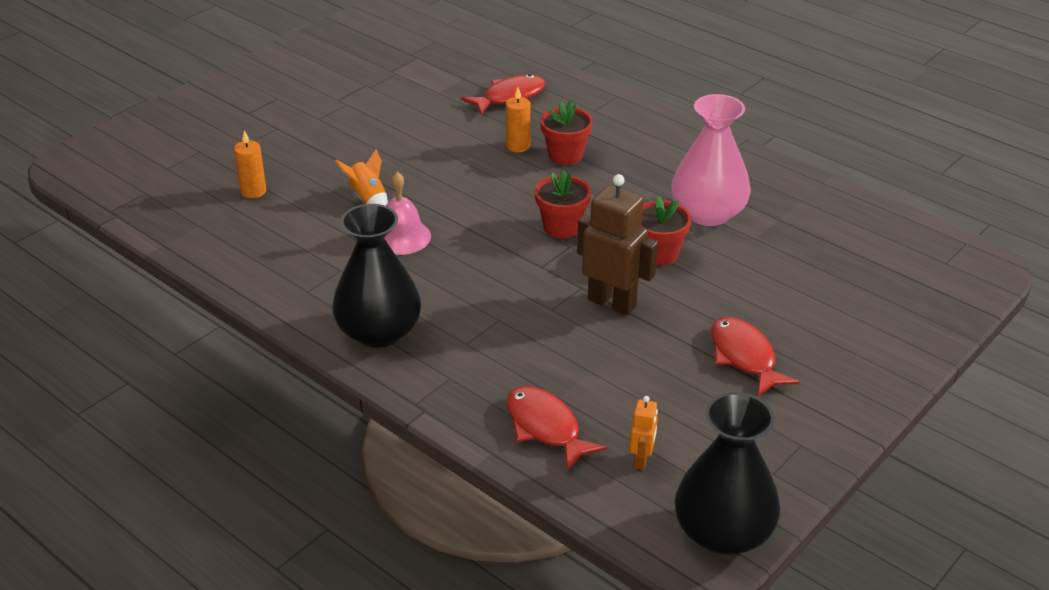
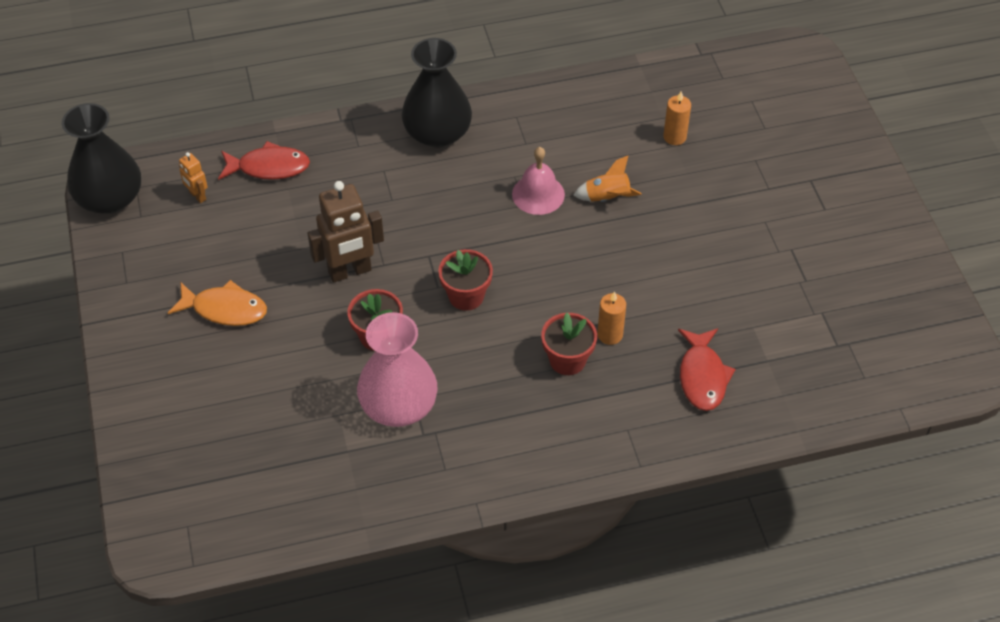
camera: 125 degrees right, 15 degrees up
red fish [711,317,800,397] -> orange fish [168,280,267,326]

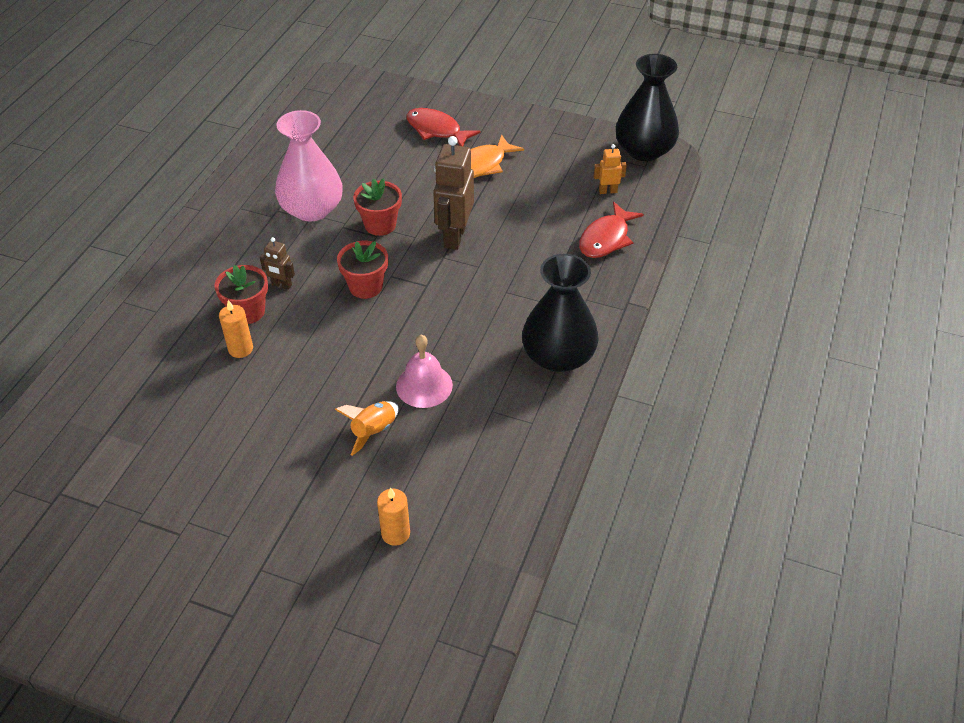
camera: 125 degrees right, 5 degrees down
red fish [678,328,736,411] -> red fish moved to [406,108,481,146]
none -> brown robot [260,237,295,290]

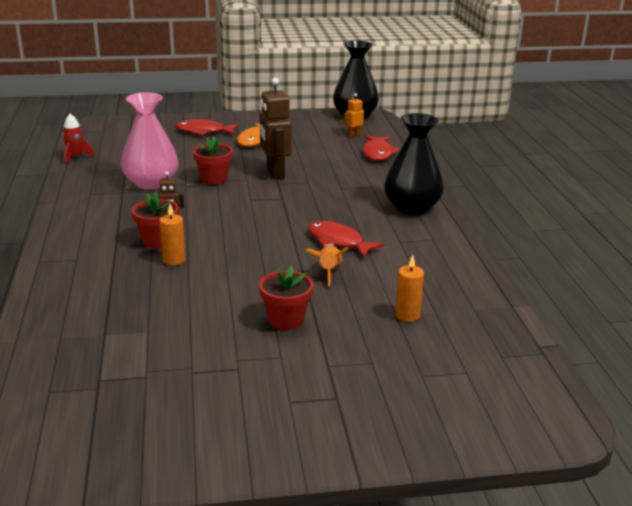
camera: 30 degrees left, 20 degrees down
red flower pot [337,241,388,299] -> red flower pot moved to [259,266,313,330]
pink bell [396,335,453,408] -> red fish [308,221,384,258]
none -> red rocket [62,114,95,164]

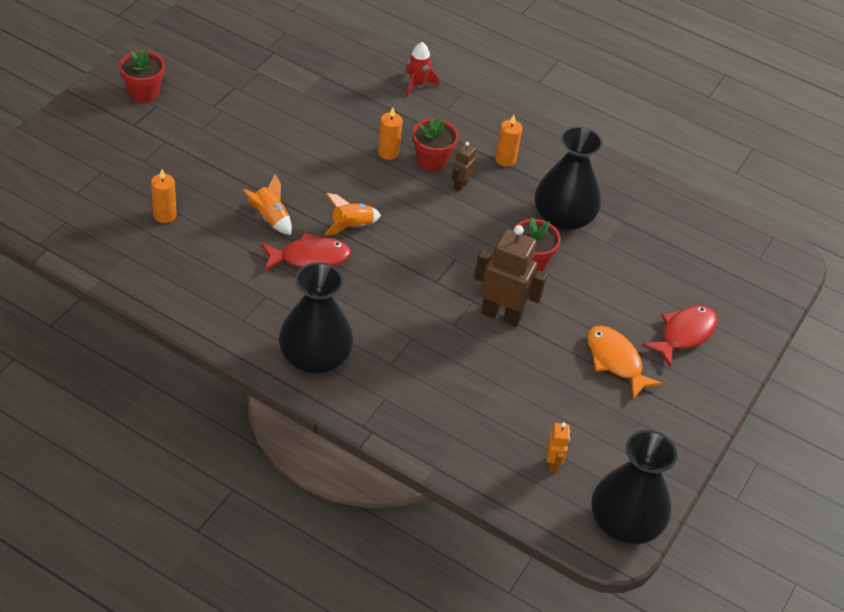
camera: 125 degrees right, 20 degrees up
red rocket [62,114,95,164] -> red rocket moved to [406,42,439,97]
pink vase [121,92,178,189] -> black vase [535,126,603,231]
red flower pot [259,266,313,330] -> red flower pot moved to [119,48,165,103]
red fish [363,135,399,161] -> none
none -> orange rocket [324,193,381,236]
none -> orange candle [495,115,523,167]

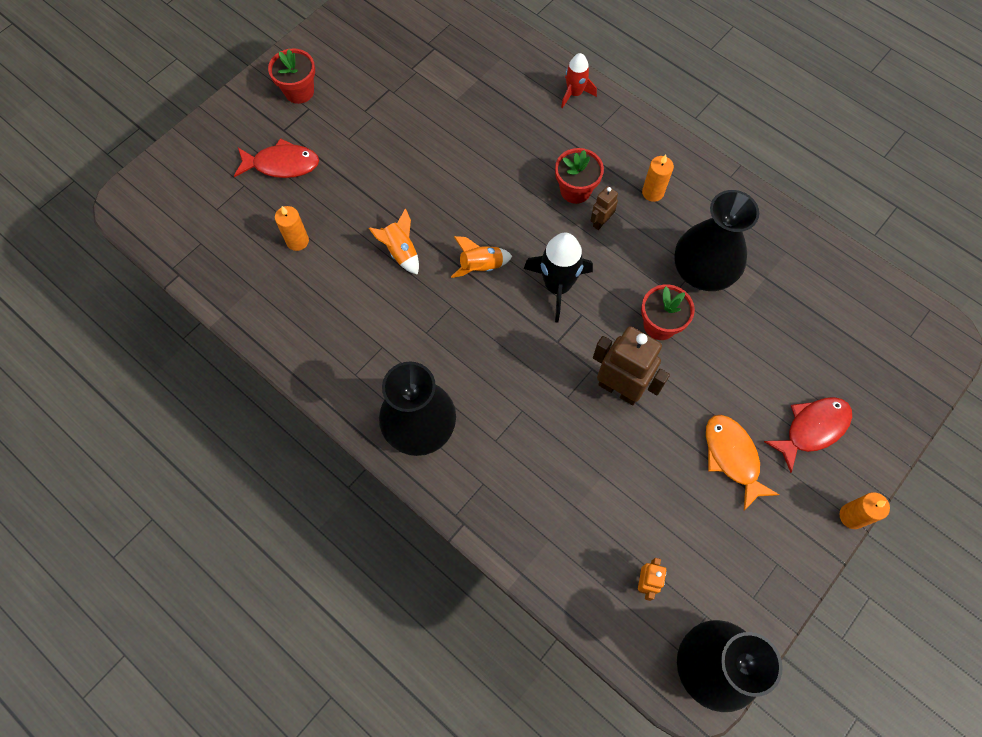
camera: 15 degrees right, 20 degrees up
red fish [261,232,351,271] -> red fish moved to [234,138,319,178]
orange candle [378,107,403,160] -> orange candle moved to [839,492,890,529]
none -> black rocket [524,233,593,322]

